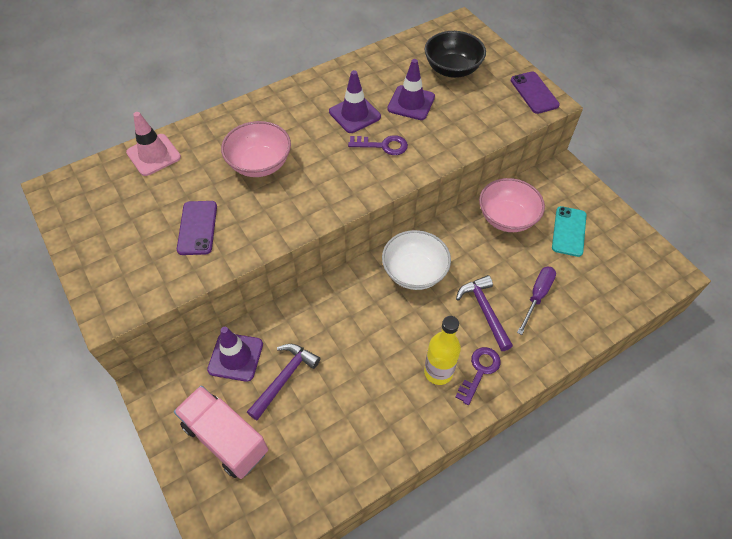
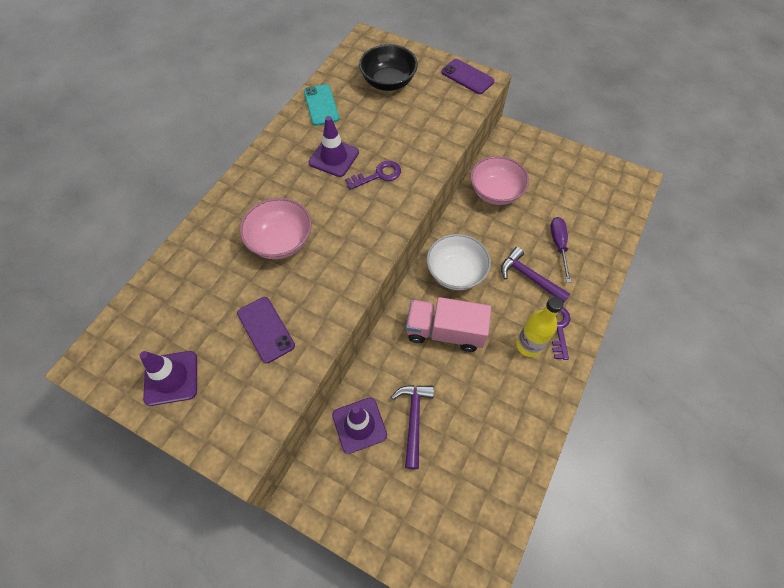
camera: 30 degrees left, 5 degrees up
pink traffic cone [126,112,181,176] -> none
pink truck [174,385,268,479] -> pink truck moved to [406,297,491,352]
purple traffic cone [387,59,435,120] -> purple traffic cone moved to [139,351,197,406]
turquoise phone [552,206,586,257] -> turquoise phone moved to [304,84,339,126]

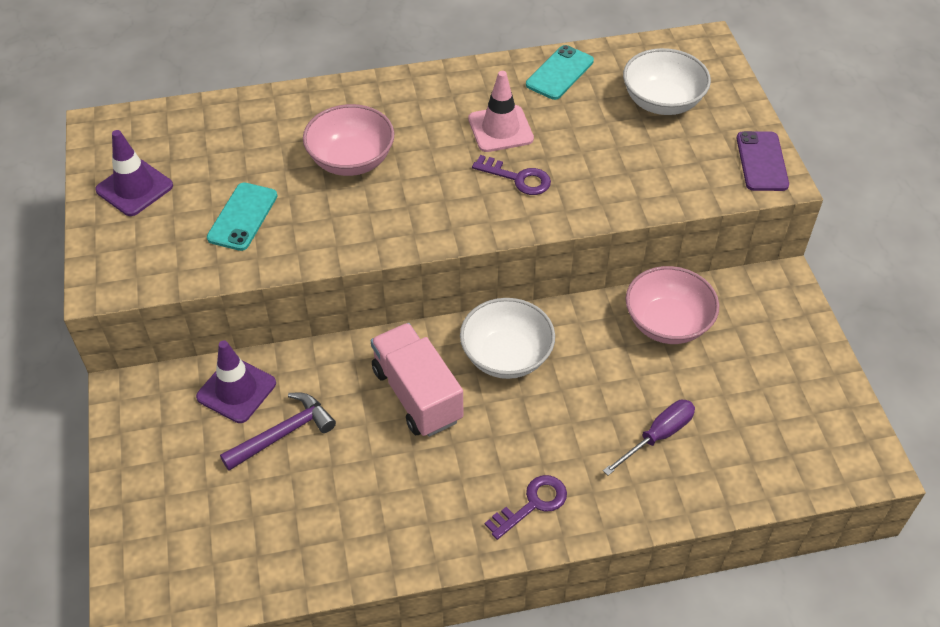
camera: 50 degrees right, 10 degrees down
purple phone [237,297,295,363] -> turquoise phone [207,183,277,251]
purple traffic cone [309,116,359,177] -> pink traffic cone [468,71,534,152]
black bowl [359,44,418,91] -> white bowl [623,48,711,115]
purple hammer [501,247,570,303] -> none
yellow bottle [516,296,564,357] -> none

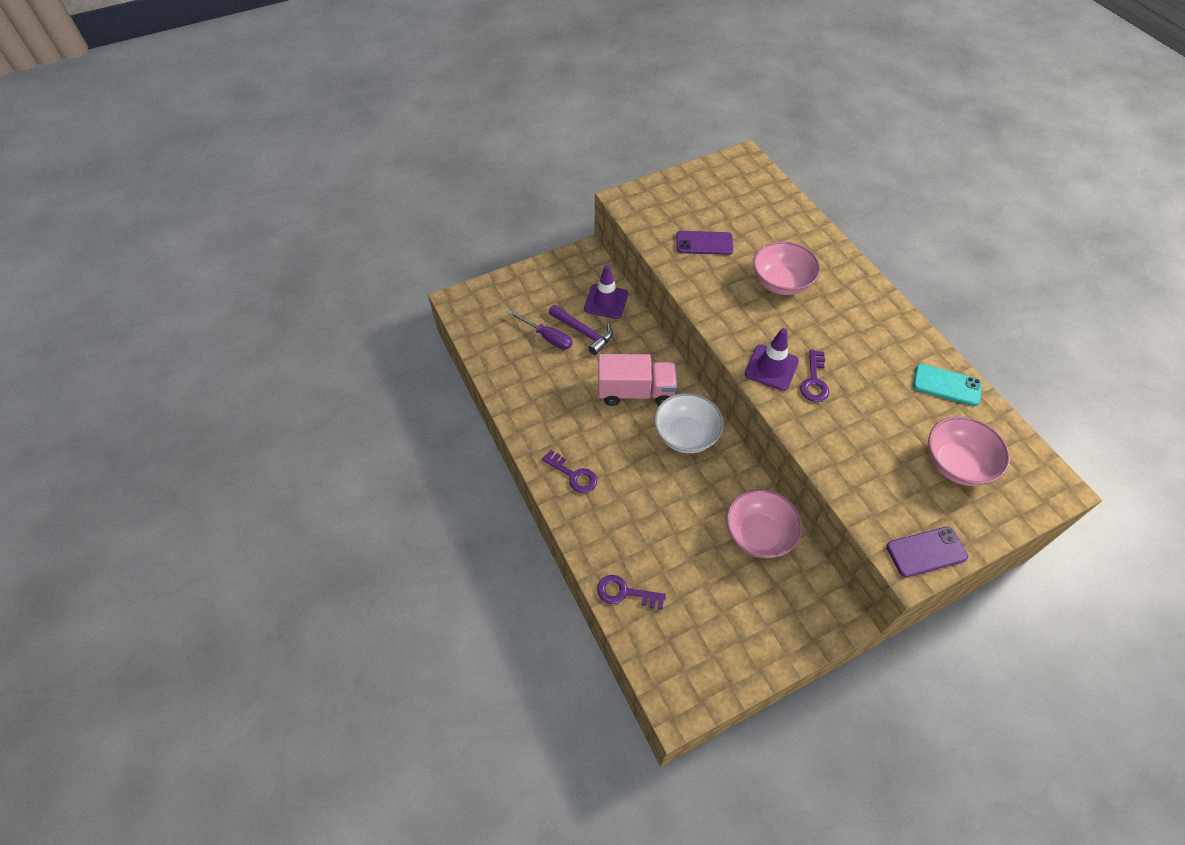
camera: 75 degrees right, 5 degrees up
purple traffic cone [95,130,173,216] -> purple traffic cone moved to [745,328,799,391]
turquoise phone [207,183,277,251] -> purple phone [676,231,734,255]
pink truck [371,323,463,437] -> pink truck turned 45 degrees clockwise [598,354,677,406]
pink traffic cone [468,71,534,152] -> none
purple screwdriver [603,400,695,476] -> purple screwdriver moved to [508,311,573,350]
white bowl [623,48,711,115] -> pink bowl [928,416,1010,486]
none -> purple key [597,575,666,609]

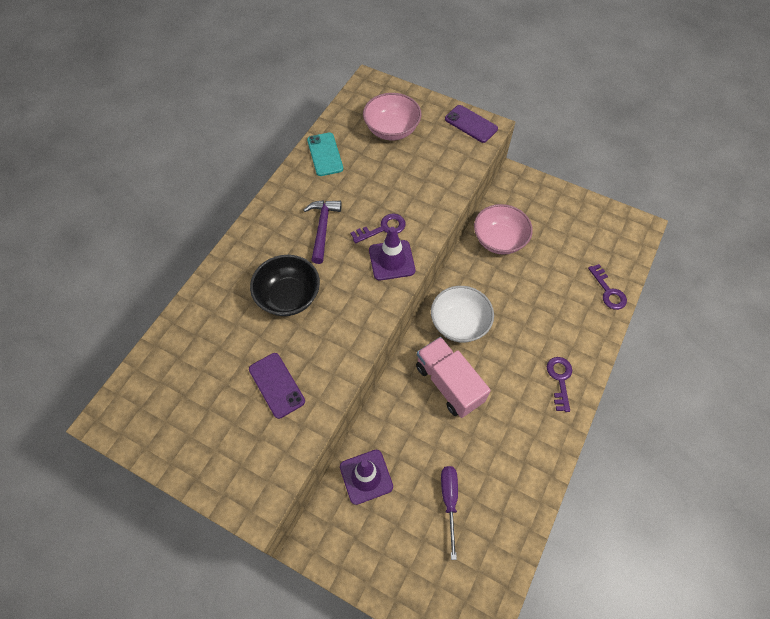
camera: 125 degrees left, 5 degrees up
purple hammer [549,305,613,355] -> purple hammer moved to [303,201,342,264]
pink bowl [753,241,821,295] -> black bowl [250,255,320,316]

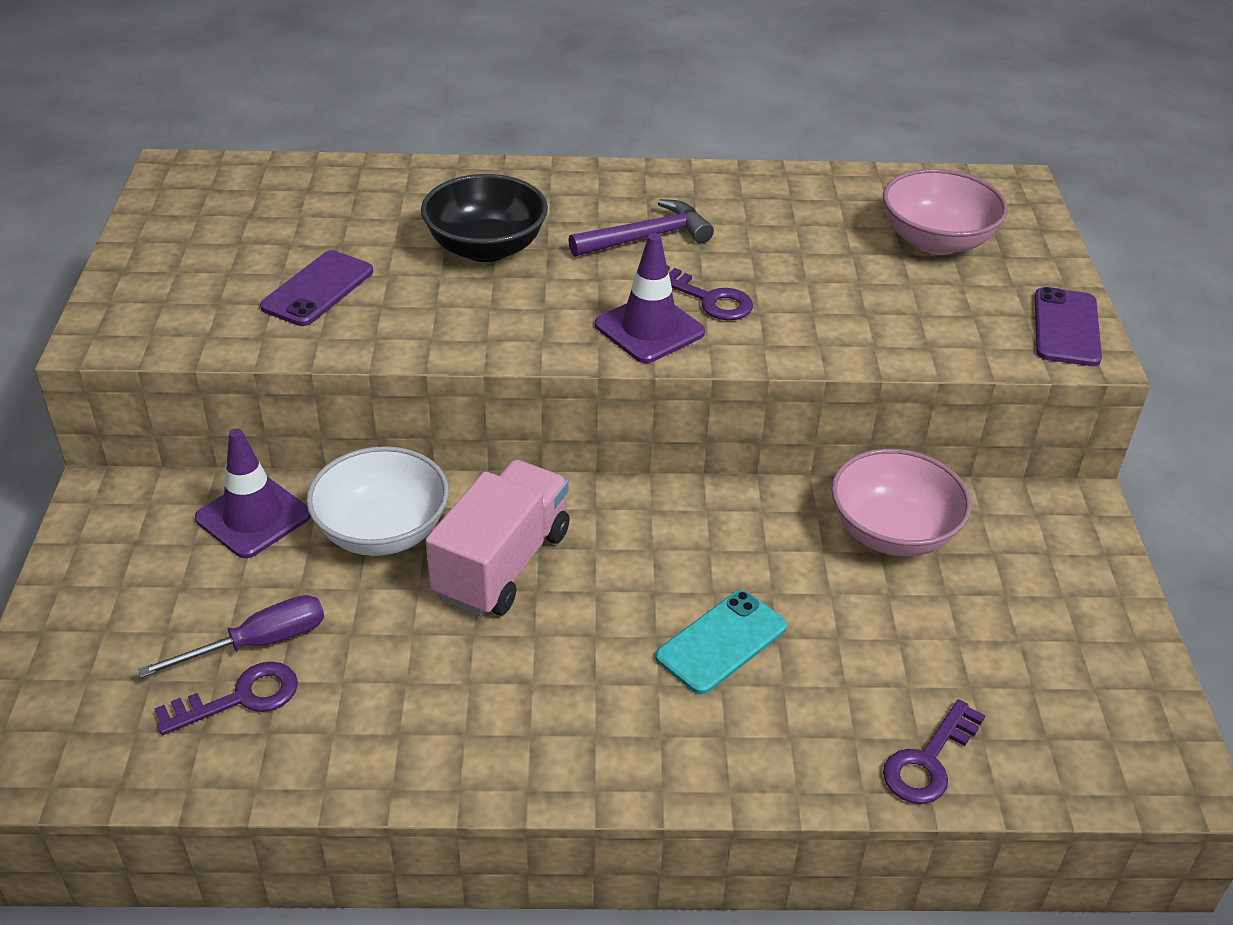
camera: 60 degrees right, 20 degrees down
turquoise phone [307,133,343,176] -> turquoise phone moved to [656,590,787,695]
white bowl [431,286,494,342] -> white bowl moved to [306,446,449,556]
purple key [547,357,572,412] -> purple key moved to [155,661,298,735]

